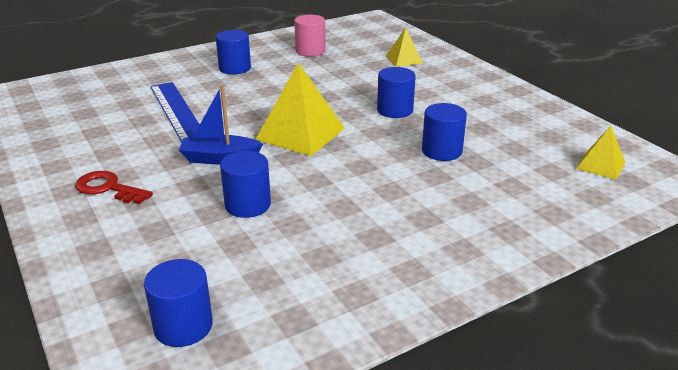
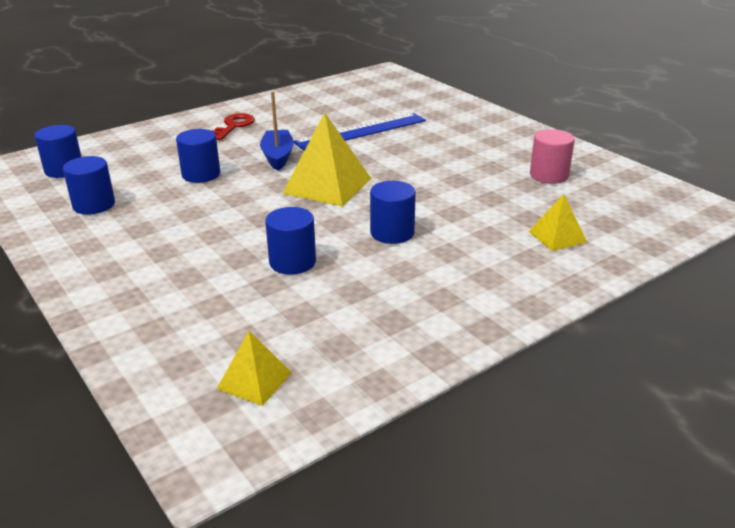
camera: 85 degrees right, 0 degrees up
blue cylinder [216,30,251,74] -> blue cylinder moved to [63,156,115,215]

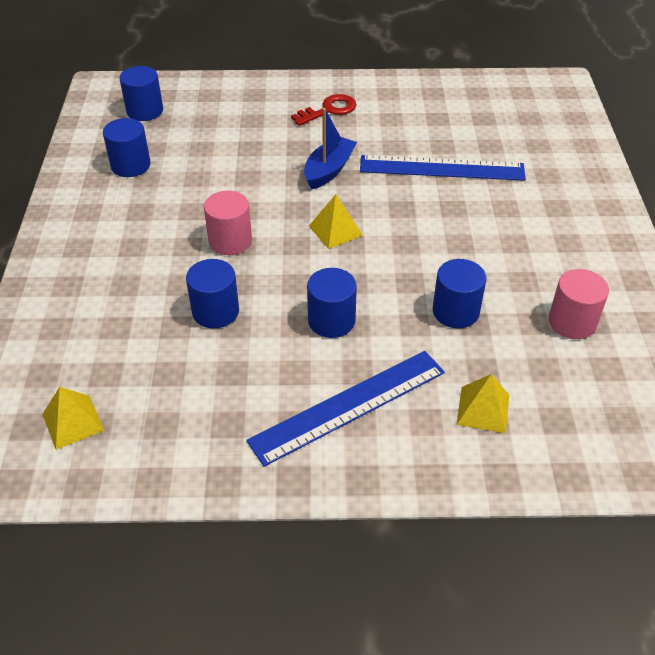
camera: 35 degrees right, 15 degrees up
blue cylinder [176,129,220,183] -> blue cylinder moved to [433,259,487,328]
yellow pyramid [282,112,371,207] -> yellow pyramid [309,194,363,249], size x0.55
none -> pink cylinder [204,191,252,255]
none -> blue ruler [246,351,445,467]

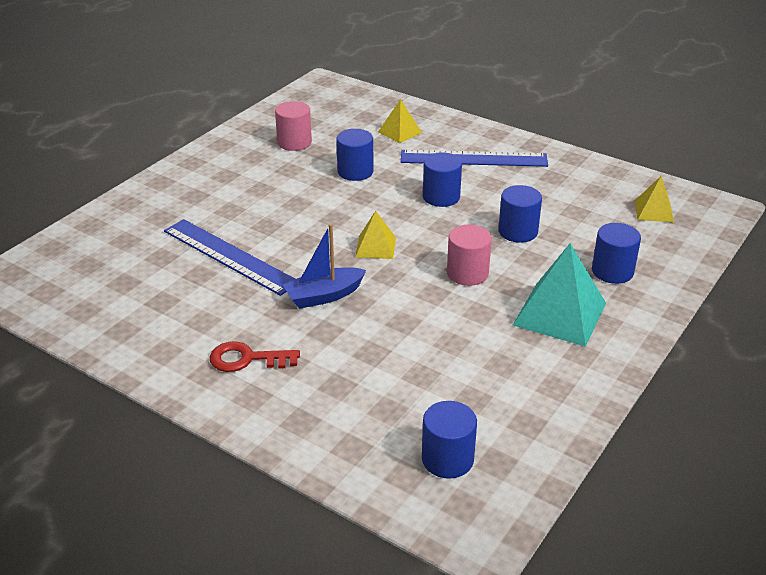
camera: 145 degrees left, 10 degrees down
blue cylinder [103,118,151,177] -> blue cylinder moved to [592,223,641,284]
none -> turquoise pyramid [513,243,606,347]

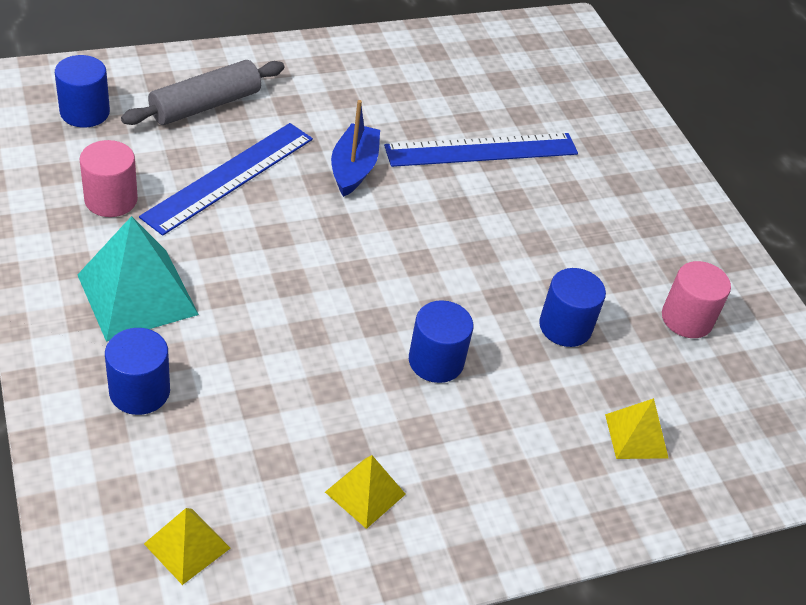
camera: 120 degrees right, 10 degrees up
red key [209,341,300,372] -> none
yellow pyramid [355,211,396,259] -> yellow pyramid moved to [325,455,406,529]
blue ruler [401,150,548,167] -> blue ruler moved to [139,123,313,236]
pink cylinder [447,225,492,286] -> pink cylinder moved to [80,140,138,217]
blue cylinder [498,185,542,243] -> none
none -> grey rolling pin [121,60,284,125]

